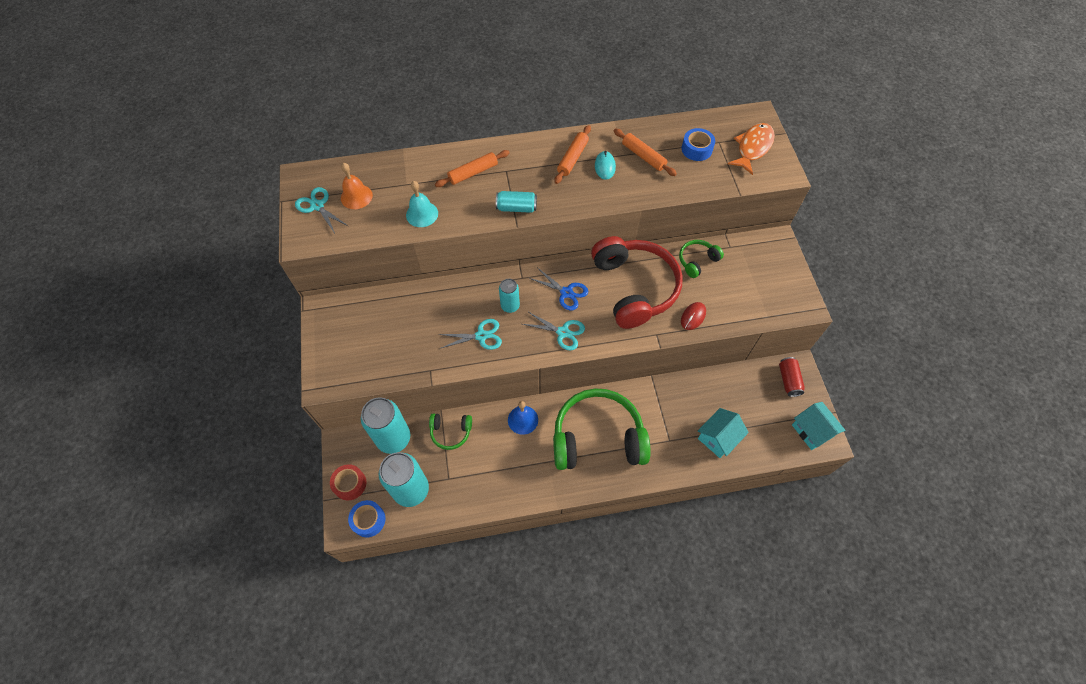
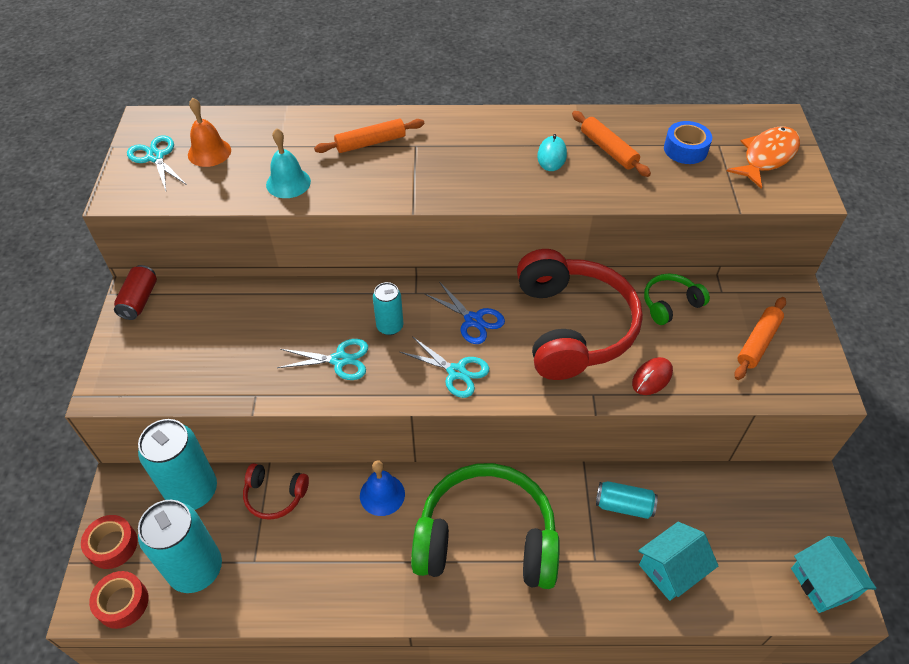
camera: 10 degrees right, 10 degrees down
blue tape [348,500,386,537] -> red tape [89,571,149,629]
green headphones [429,413,472,450] -> red headphones [243,463,309,520]
turquoise can [496,191,537,213] -> turquoise can moved to [596,481,658,519]
orange rolling pin [555,125,591,184] -> orange rolling pin moved to [734,297,786,380]
red can [779,357,805,397] -> red can moved to [114,265,157,320]

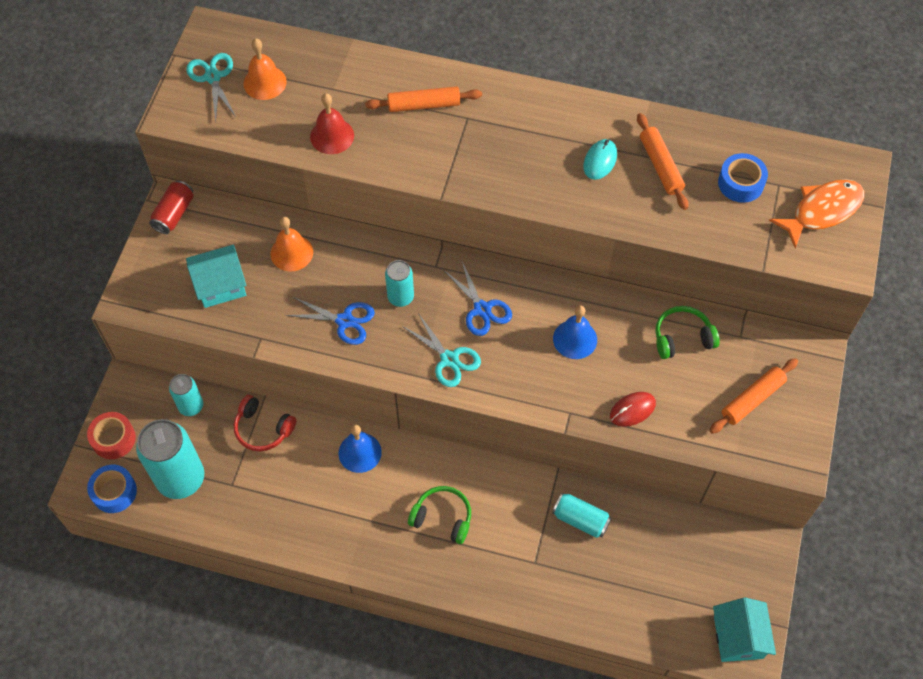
camera: 15 degrees right, 10 degrees up
red tape [89,571,149,629] -> blue tape [87,465,137,513]
turquoise can [138,419,217,510] -> turquoise can [169,374,203,416], size x0.54
turquoise bell [266,128,311,198] -> red bell [310,93,354,154]
turquoise scissors [277,339,368,380] -> blue scissors [286,297,375,345]
green headphones [411,463,560,589] -> green headphones [408,486,471,544], size x0.46
red headphones [517,249,643,380] -> blue bell [553,305,597,359]
turquoise house [638,522,718,601] -> turquoise house moved to [186,245,247,308]
none -> orange bell [271,217,313,272]

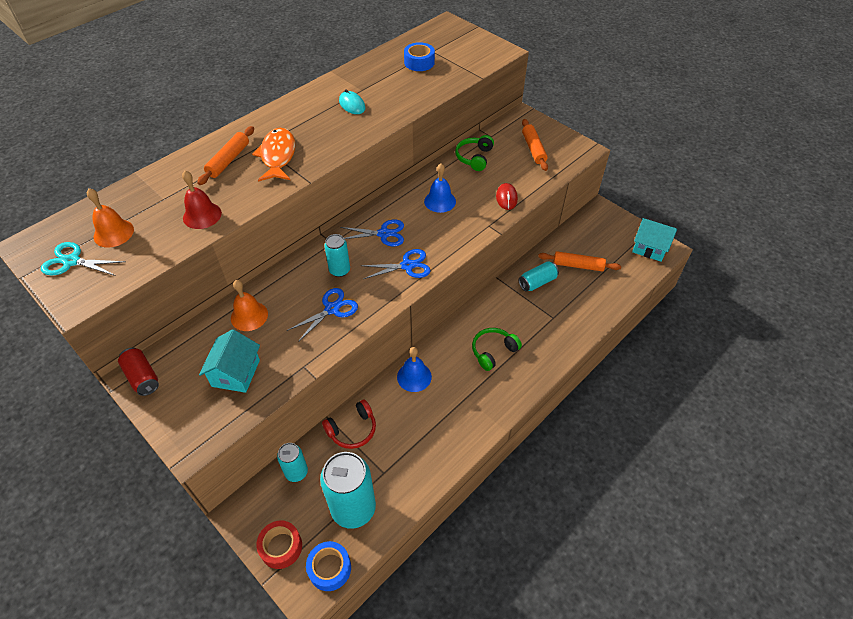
camera: 60 degrees left, 10 degrees down
turquoise scissors [402,313,481,387] -> blue scissors [360,249,431,279]
orange rolling pin [637,113,689,210] -> orange rolling pin moved to [538,251,621,271]
orange fish [769,179,864,249] -> orange fish moved to [252,128,295,182]

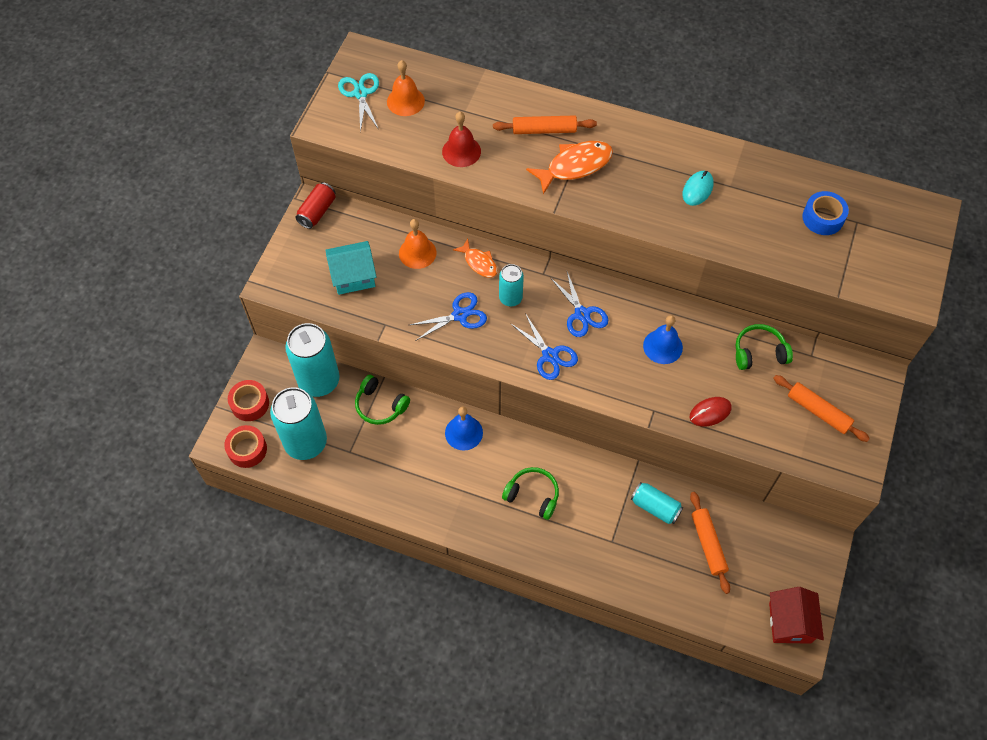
camera: 65 degrees right, 10 degrees up
turquoise can [277,443,308,482] -> turquoise can [285,323,340,397], size x1.86
blue scissors [287,288,358,342] -> blue scissors turned 45 degrees counterclockwise [410,292,487,341]
blue tape [306,541,351,591] -> red tape [224,425,267,468]
red headphones [322,399,376,449] -> green headphones [355,375,410,425]
orange rolling pin [522,119,548,171] -> orange rolling pin turned 75 degrees clockwise [773,375,870,442]
turquoise house [632,218,677,262] -> red house [769,587,824,644]
none -> orange fish [453,239,497,278]

